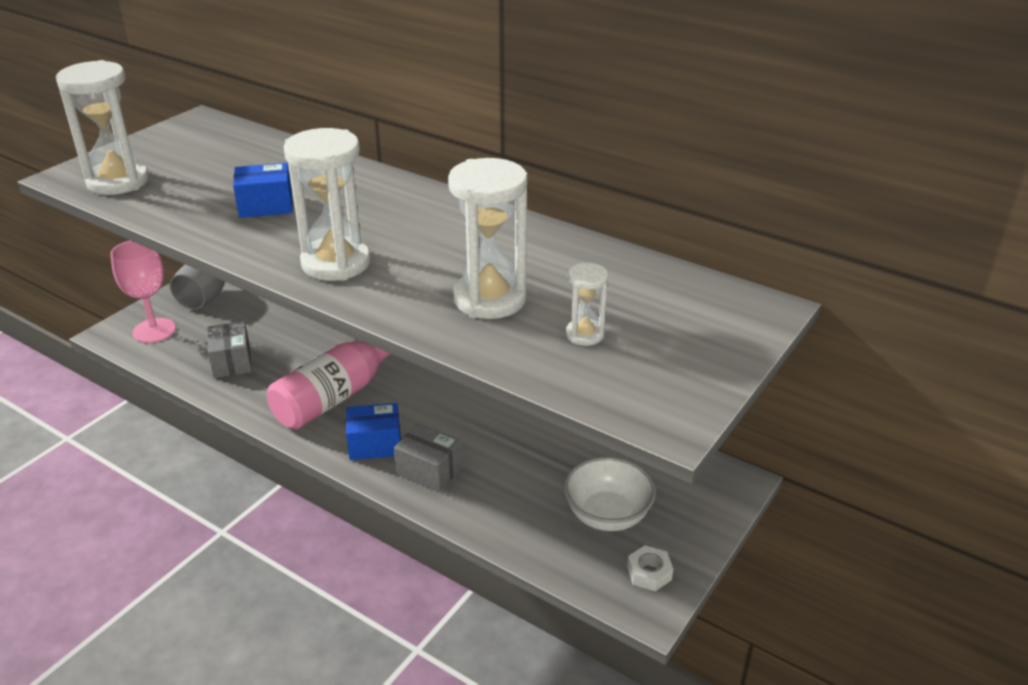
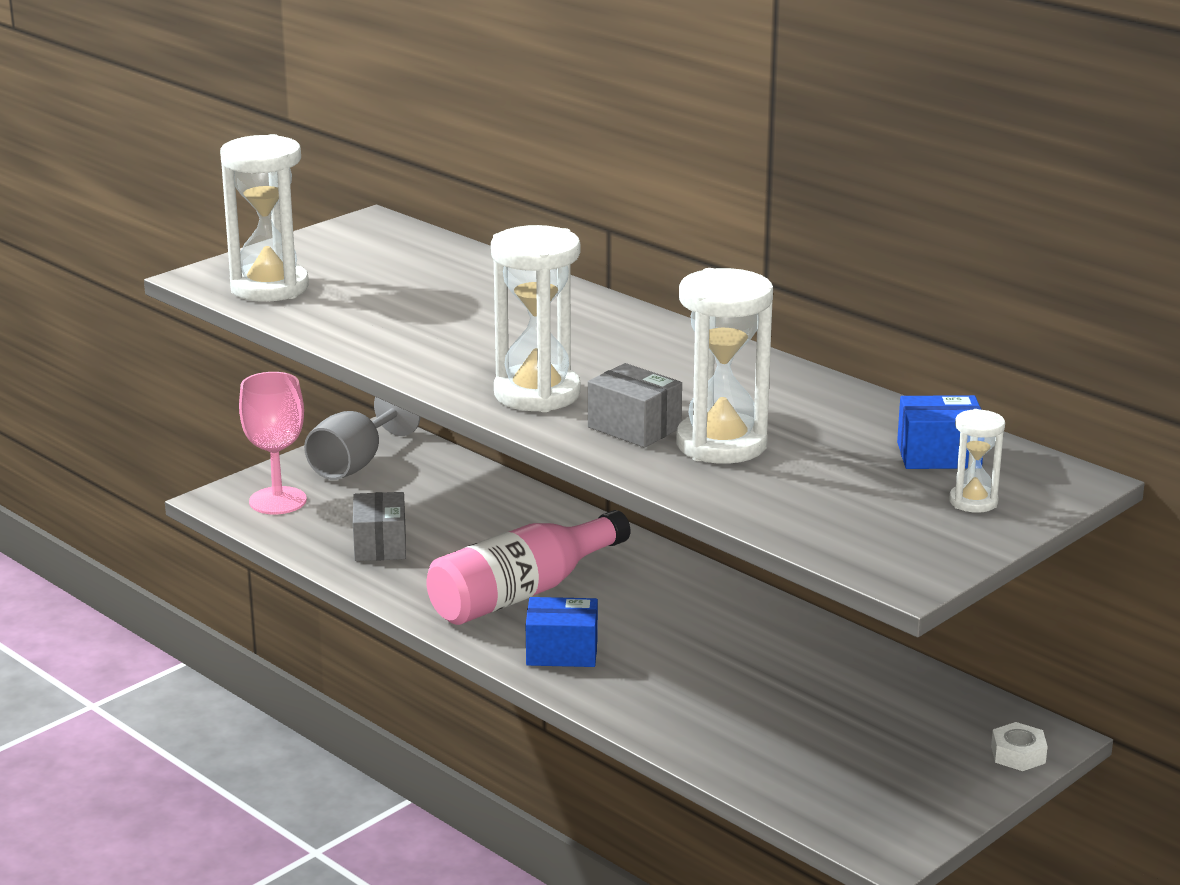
camera: 10 degrees right, 10 degrees down
blue box [233,163,293,218] -> blue box moved to [897,395,983,469]
grey box [394,423,463,492] -> grey box moved to [588,363,682,448]
white bowl [564,457,656,531] -> none
white hourglass [566,262,608,346] -> white hourglass moved to [949,409,1005,513]
white nut [627,545,673,591] -> white nut moved to [991,722,1048,771]

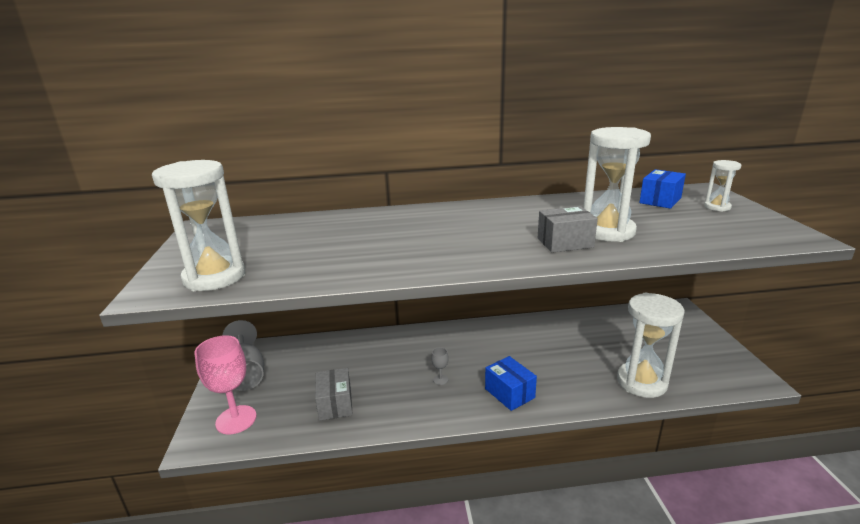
camera: 50 degrees left, 0 degrees up
grey box [353,492,406,561] -> grey box turned 45 degrees clockwise [315,368,353,421]
pink bottle [426,510,631,625] -> grey goblet [431,347,449,385]
white hourglass [491,225,581,412] -> white hourglass moved to [617,293,685,398]
blue box [526,597,598,667] -> blue box turned 75 degrees counterclockwise [485,356,537,411]
white nut [991,722,1048,771] -> none

